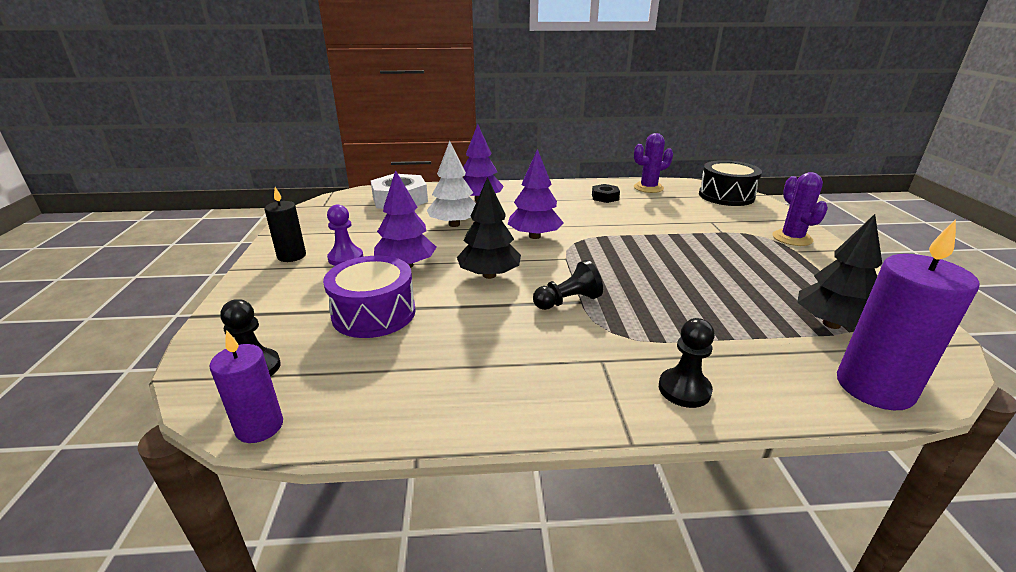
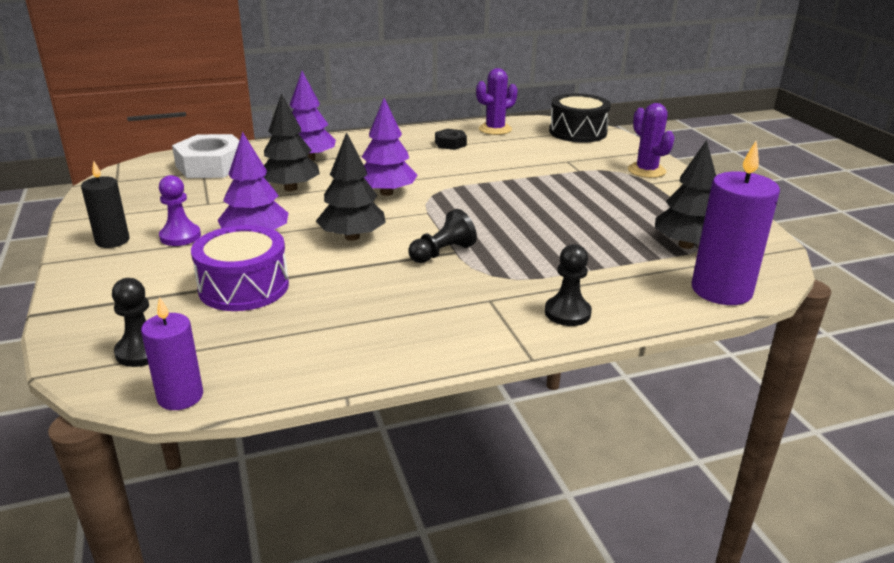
camera: 15 degrees left, 0 degrees up
white tree [427,141,476,227] -> black tree [263,93,320,191]

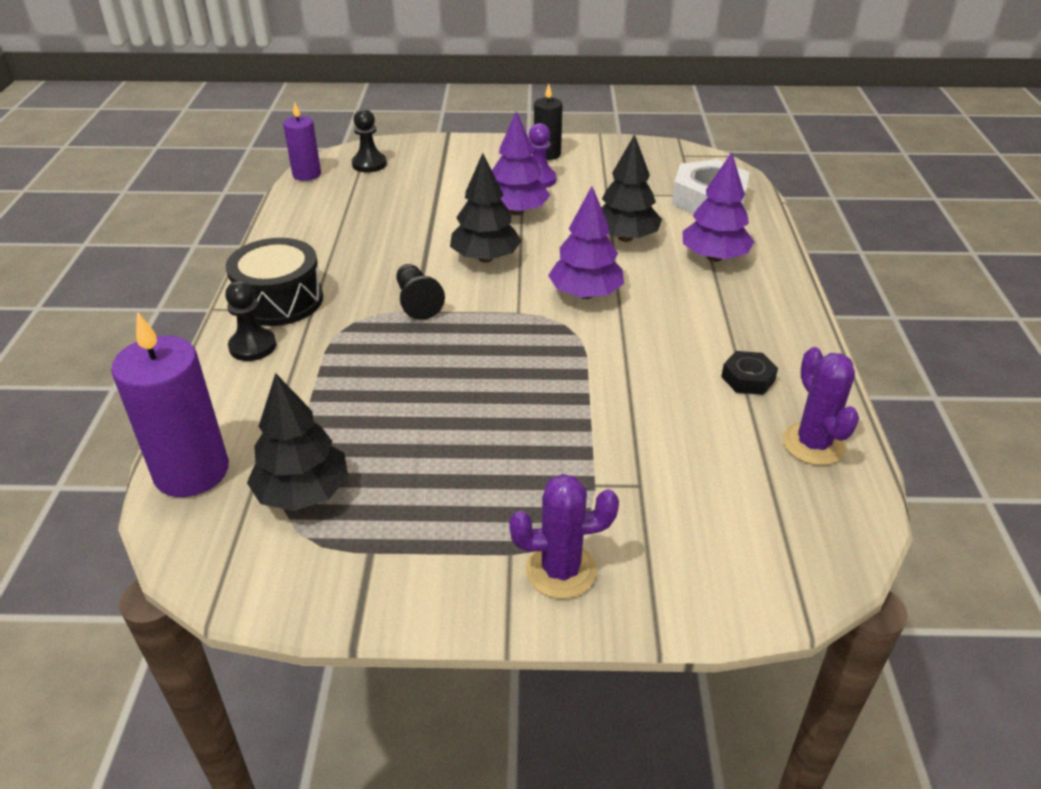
camera: 110 degrees right, 10 degrees up
purple drum [191,225,289,311] -> none
black drum [549,93,611,143] -> black drum moved to [226,238,323,326]

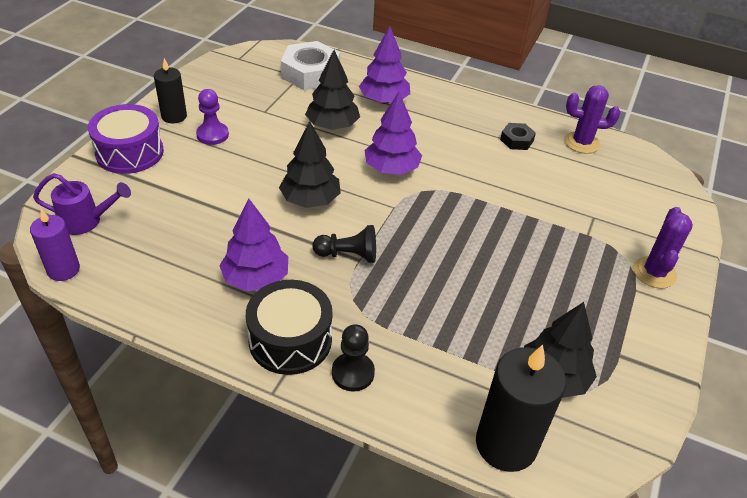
camera: 70 degrees left, 5 degrees up
purple candle [111,312,229,497] -> black candle [476,345,566,472]
black pawn [352,109,387,172] -> purple watering can [33,173,131,235]
purple tree [492,111,550,215] -> purple tree moved to [219,198,288,292]
none -> purple drum [88,104,164,174]

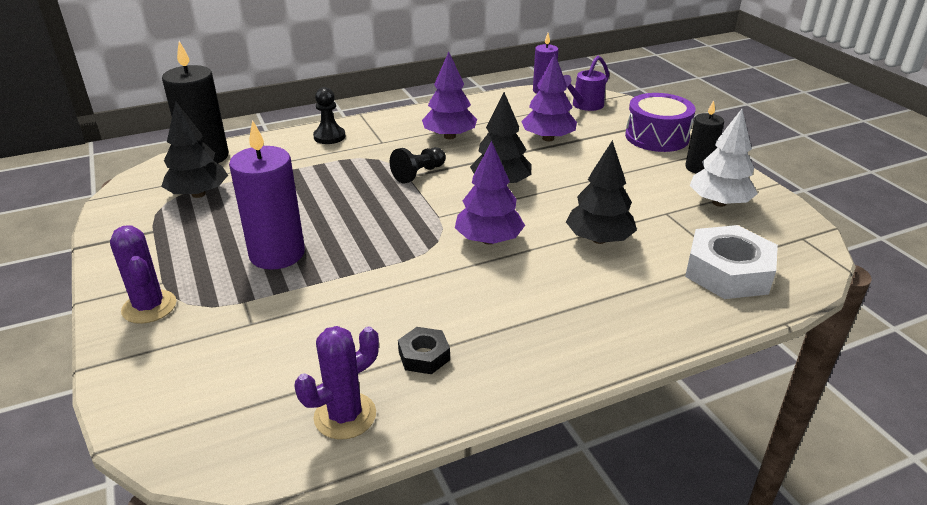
camera: 135 degrees right, 10 degrees down
purple pawn [196,89,229,145] -> none
black drum [246,280,332,375] -> none
purple tree [359,26,410,104] -> purple tree moved to [521,53,577,141]
none -> purple candle [229,120,305,270]
none -> white tree [690,109,758,207]

